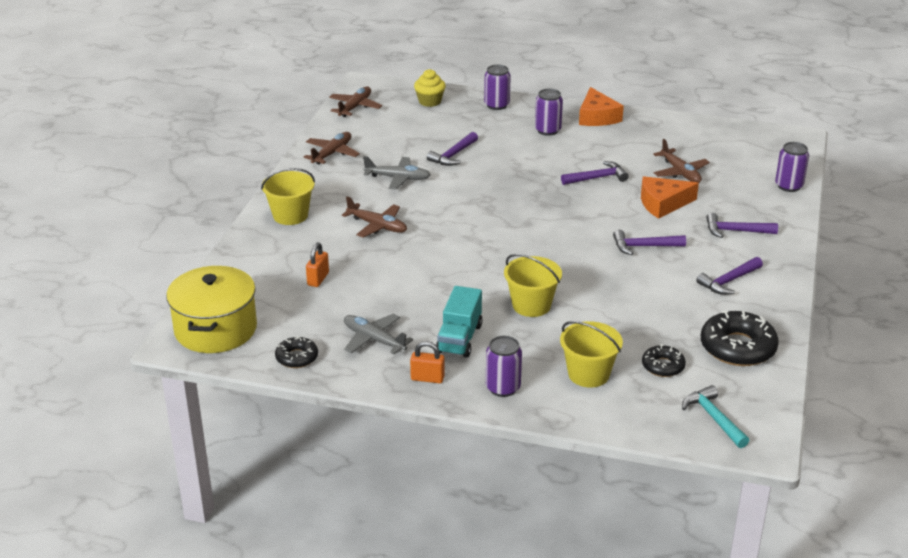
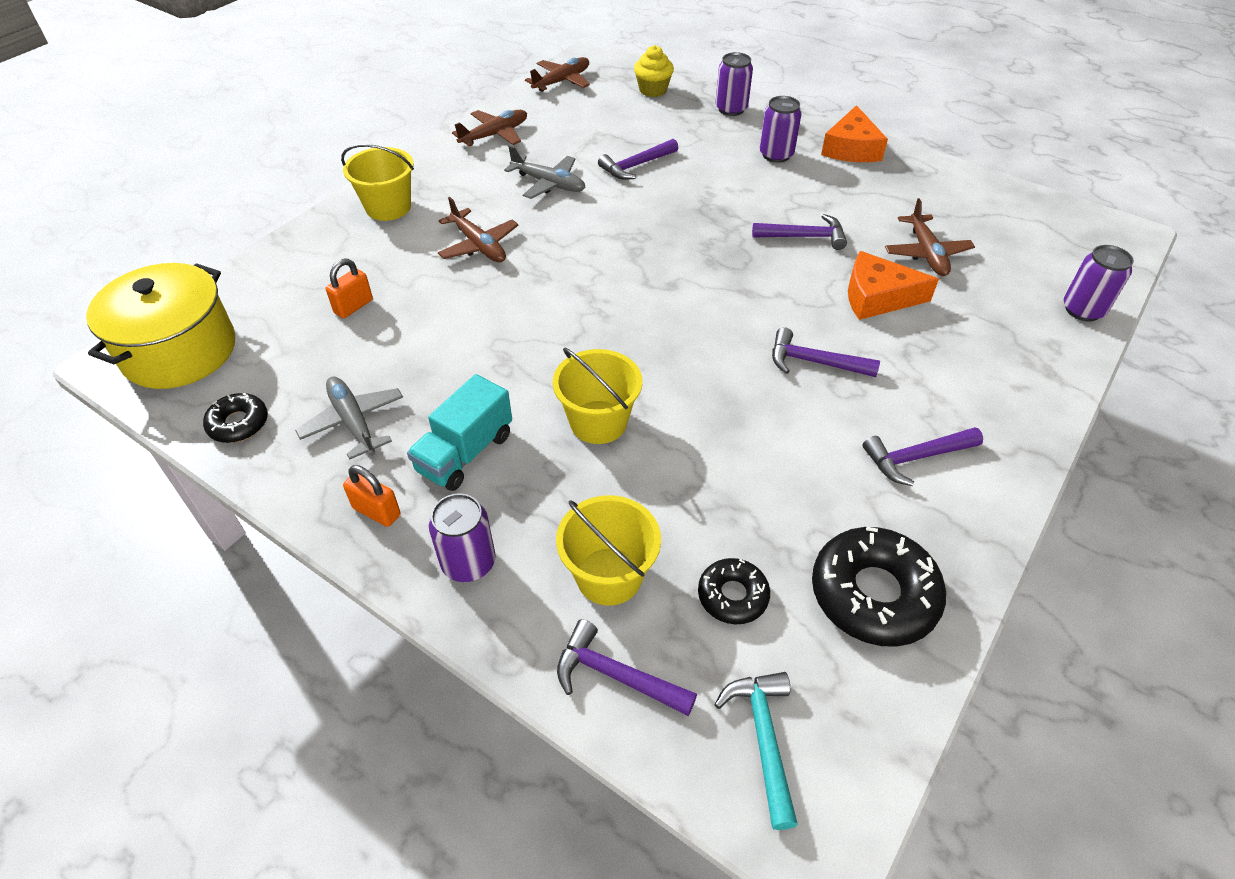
camera: 20 degrees right, 15 degrees up
purple hammer [706,213,778,238] -> purple hammer moved to [557,619,697,716]

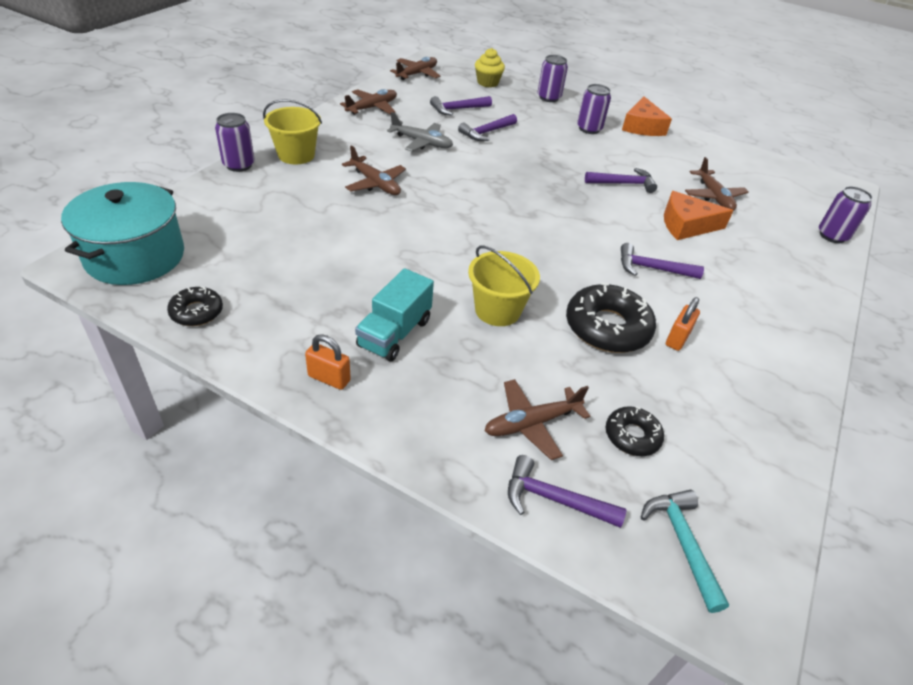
camera: 10 degrees left, 5 degrees down
yellow pot [86,263,235,389] -> turquoise pot [61,182,184,285]
grey plane [295,376,403,460] -> none
orange padlock [326,258,373,318] -> orange padlock moved to [666,297,700,351]
purple can [429,493,496,582] -> purple can moved to [215,113,255,172]
yellow bucket [556,495,661,606] -> brown plane [484,379,590,460]
black donut [812,527,946,647] -> black donut moved to [566,282,656,353]
purple hammer [863,427,983,486] -> purple hammer moved to [430,96,492,116]

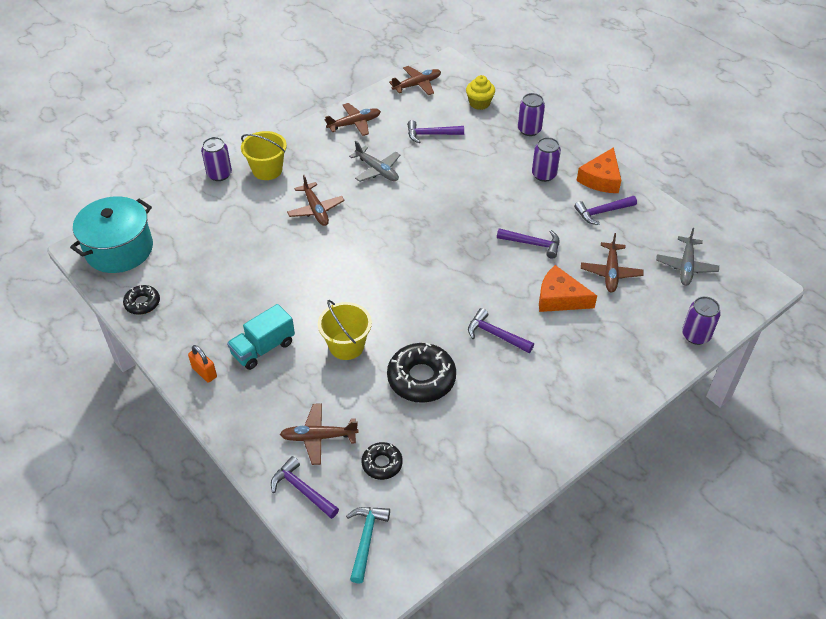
camera: 25 degrees right, 5 degrees up
purple hammer [458,114,517,141] -> purple hammer moved to [574,196,637,225]
orange padlock [666,297,700,351] -> none
none -> grey plane [656,228,719,286]

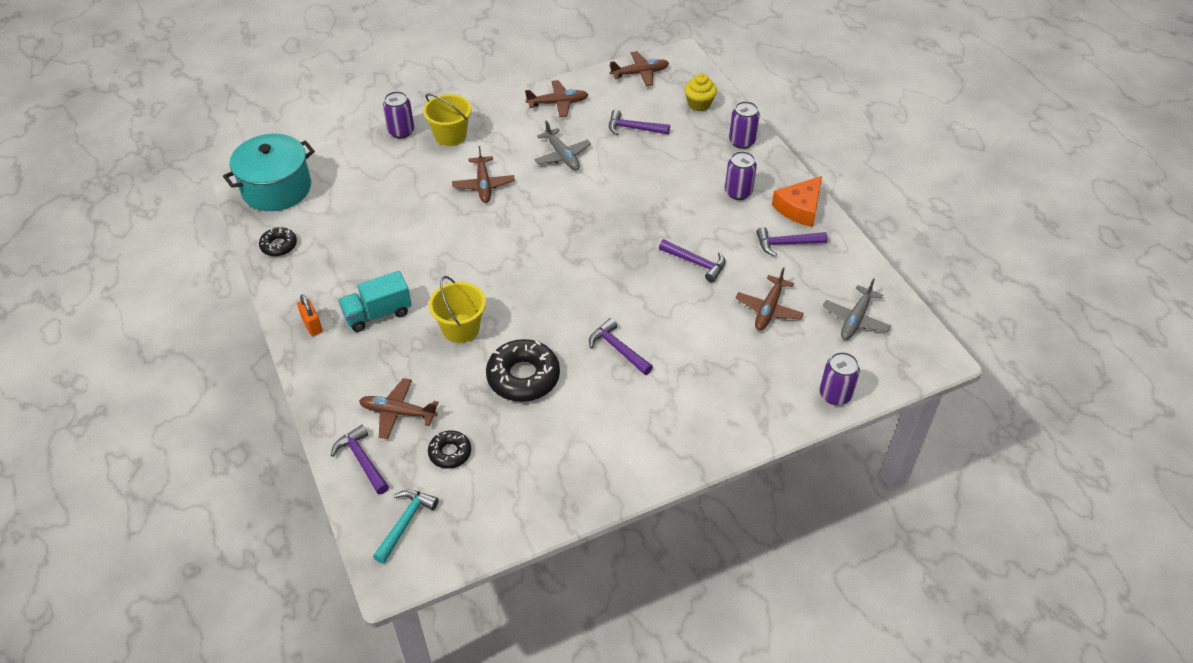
camera: 15 degrees right, 0 degrees up
orange cheese [539,265,597,312] -> none

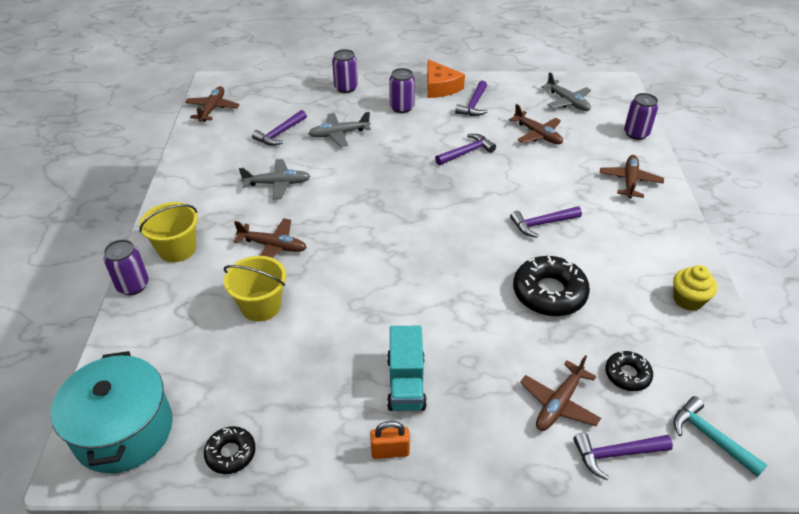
camera: 65 degrees left, 5 degrees down
yellow bucket [429,276,486,343] -> yellow bucket moved to [224,256,286,322]
brown plane [525,80,588,117] -> brown plane moved to [600,155,664,199]
yellow cupcake [684,73,717,111] -> yellow cupcake moved to [673,265,717,311]
none -> grey plane [308,112,371,147]

